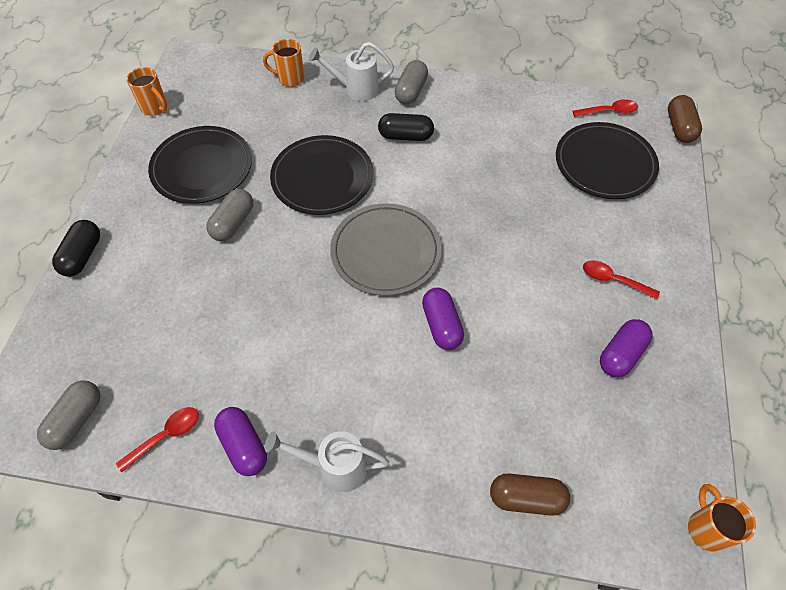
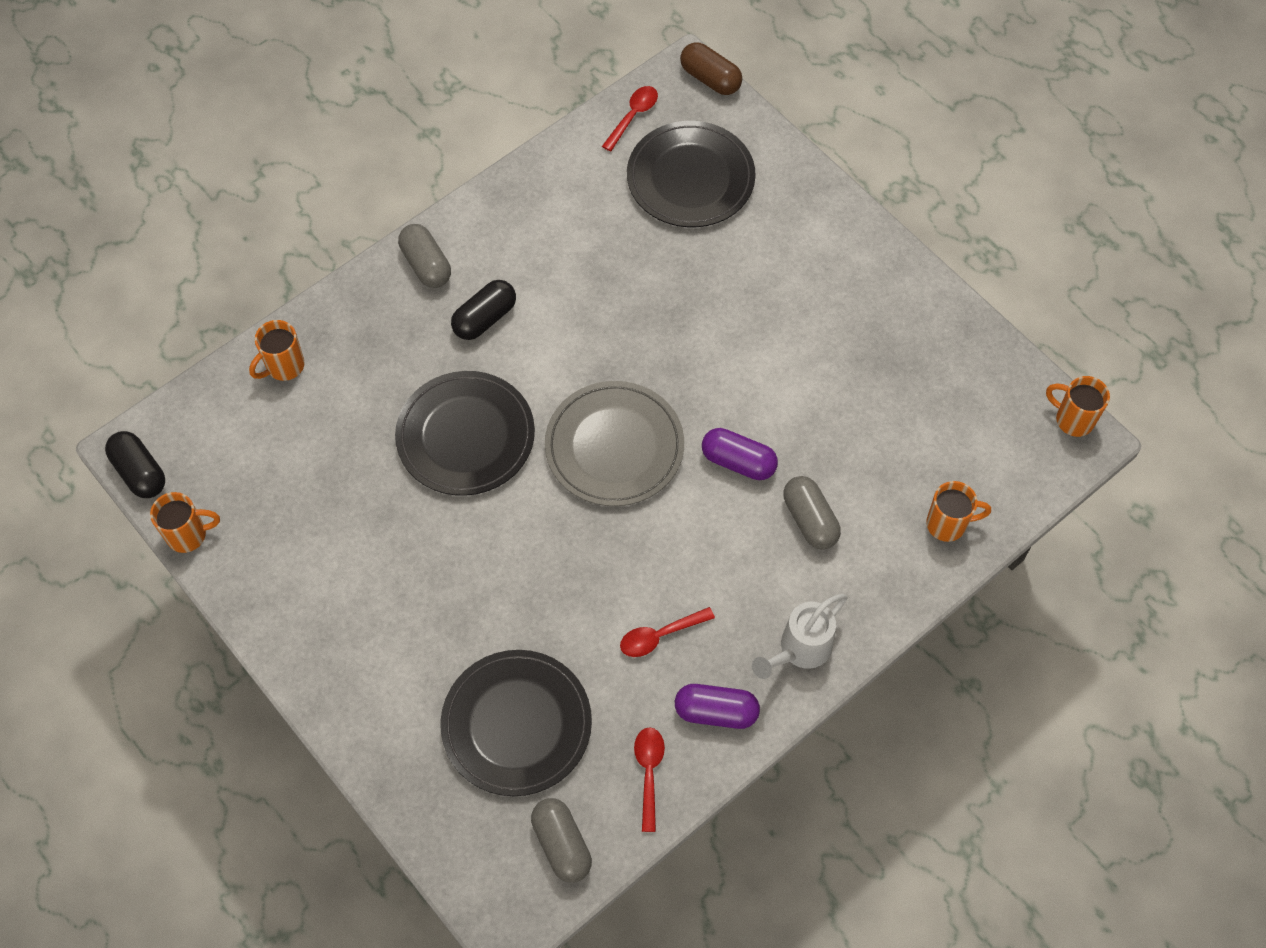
camera: 50 degrees left, 5 degrees up
black capsule [52,220,100,277] -> black capsule moved to [105,431,165,498]
black plate [148,126,252,204] -> black plate moved to [440,650,592,796]
grey capsule [206,189,253,241] -> grey capsule moved to [783,476,841,549]
white watering can [309,42,394,101] -> none
brown capsule [490,474,570,516] -> orange mug [926,481,991,542]
red spoon [583,260,660,299] -> red spoon moved to [620,607,715,657]
purple capsule [600,319,652,377] -> none

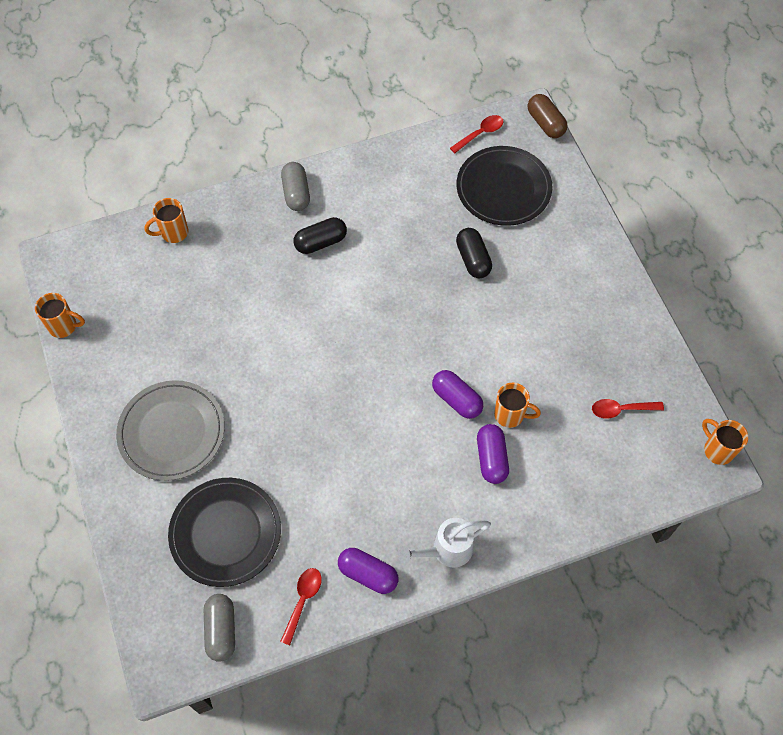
camera: 20 degrees right, 0 degrees up
black capsule [105,431,165,498] -> black capsule moved to [456,228,492,278]
black plate [395,371,535,496] -> none
grey plate [545,381,684,506] -> grey plate moved to [116,380,225,481]
red spoon [620,607,715,657] -> red spoon moved to [592,399,664,419]
grey capsule [783,476,841,549] -> purple capsule [477,424,509,484]
orange mug [926,481,991,542] -> orange mug moved to [494,383,541,428]

